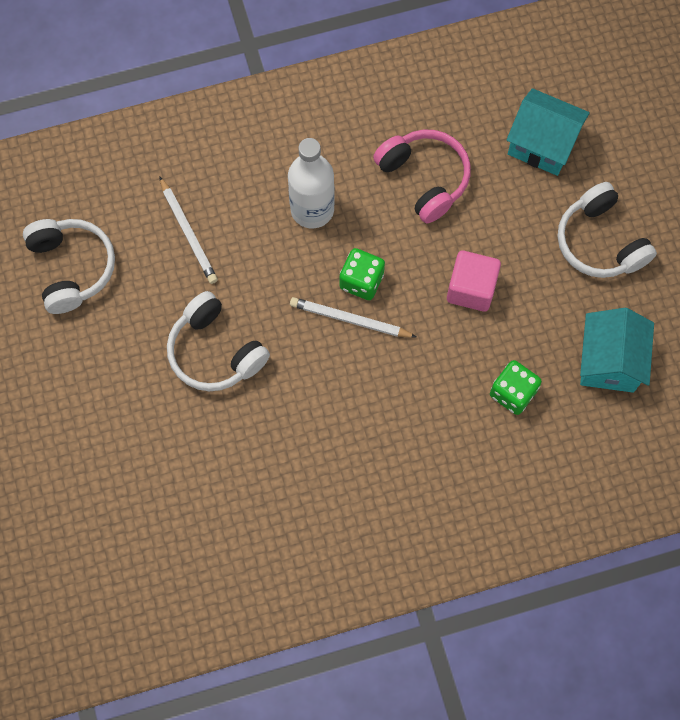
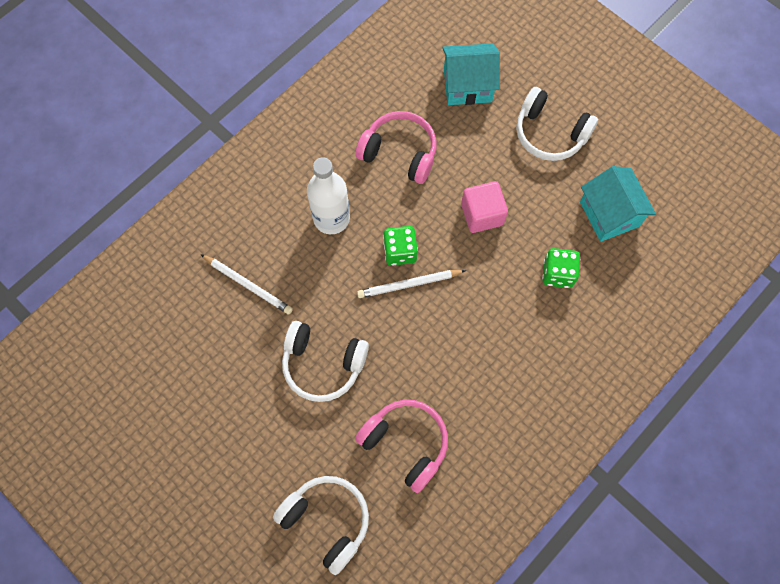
camera: 30 degrees left, 0 degrees up
white headphones [23,219,115,314] -> white headphones moved to [273,476,369,575]
none -> pink headphones [355,400,448,493]

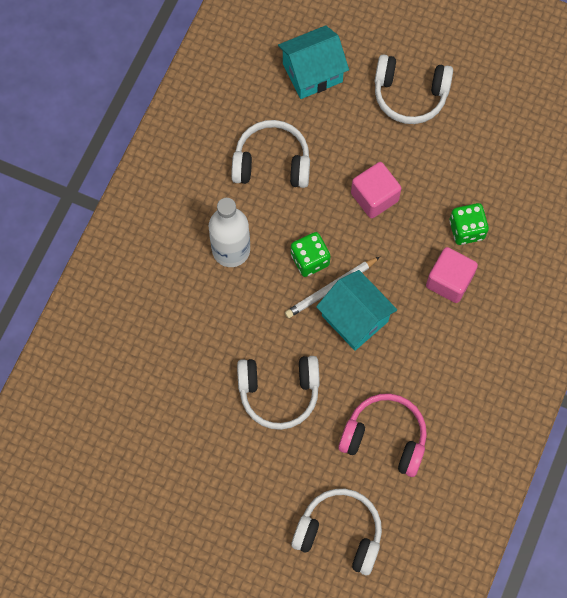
camera: 20 degrees left, 0 degrees up
white pencil [200,254,293,314] -> none
pink headphones [356,111,436,184] -> white headphones [231,120,310,188]
turquoise house [580,166,656,242] -> turquoise house moved to [316,270,397,351]
none -> pink cube [426,247,478,303]

